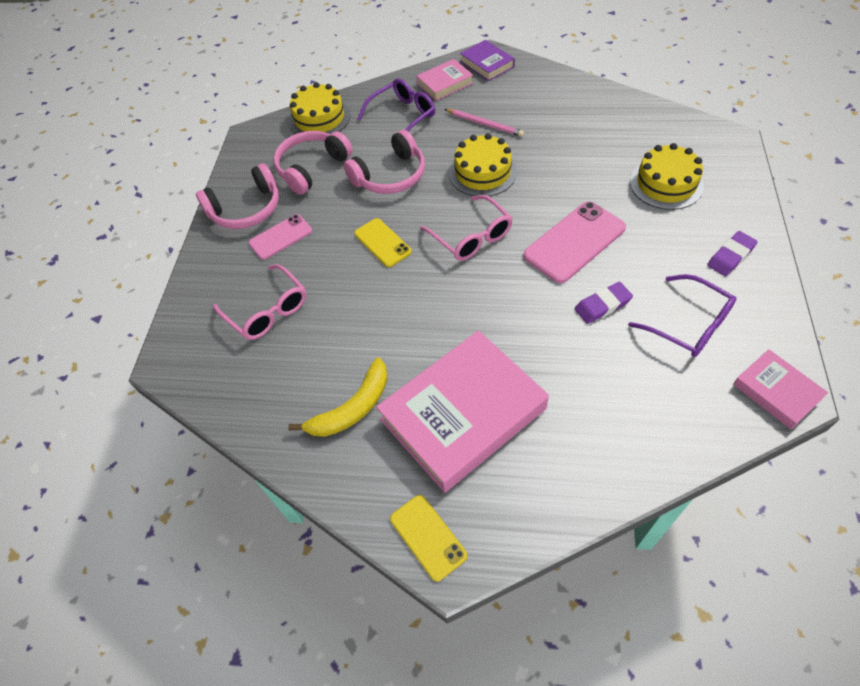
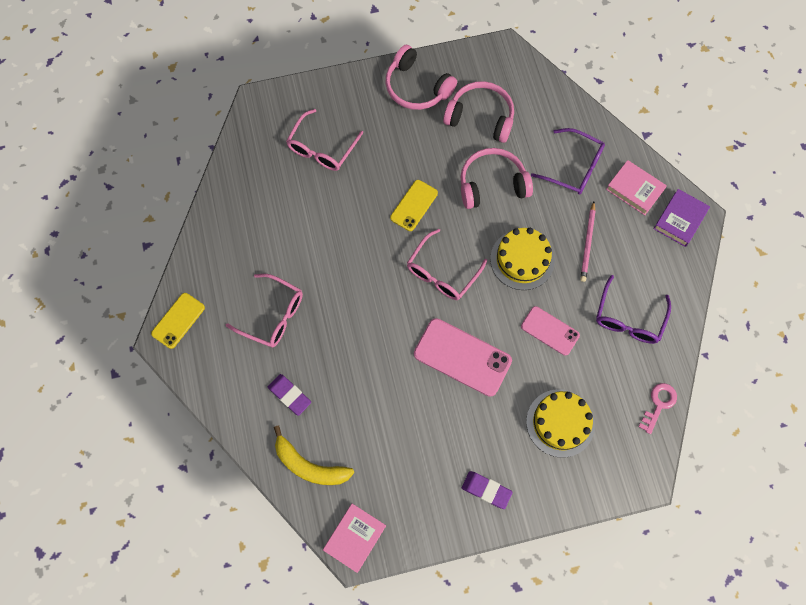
camera: 65 degrees right, 15 degrees up
pink phone [249,214,312,260] -> pink phone moved to [521,306,580,356]
yellow banana [288,357,387,437] -> yellow banana moved to [274,426,354,485]
yellow cake [289,82,351,134] -> none
pink headphones [344,130,425,194] -> pink headphones turned 135 degrees clockwise [461,148,533,209]
pink book [376,330,549,493] -> pink glasses [226,274,303,348]
purple eraser [575,282,633,324] -> purple eraser moved to [268,374,311,416]
purple glasses [628,274,736,357] -> purple glasses moved to [596,275,671,344]
none -> pink key [638,383,677,434]

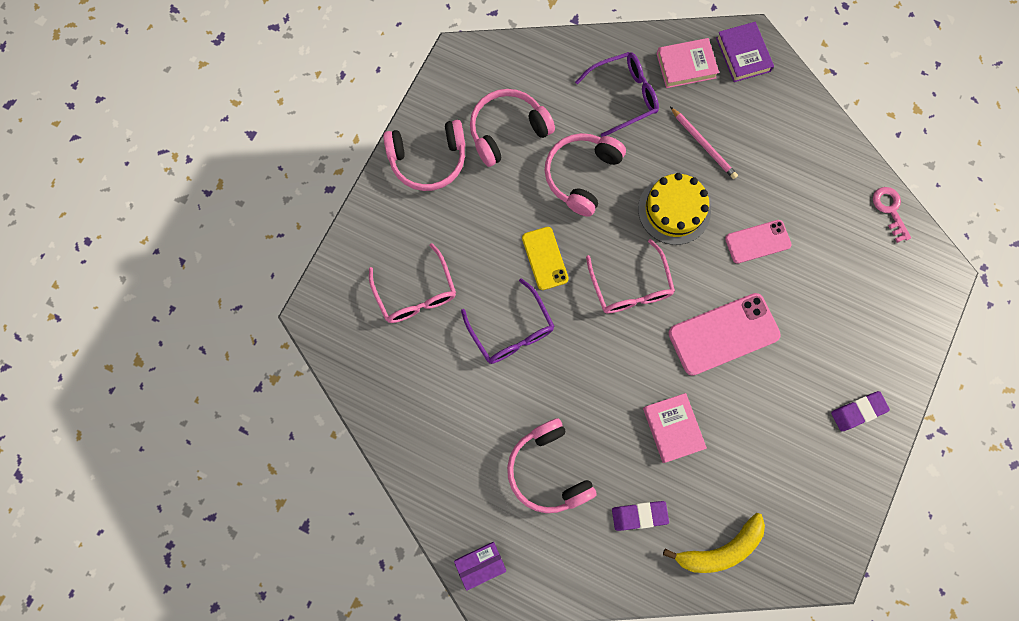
camera: 50 degrees left, 5 degrees up
yellow phone [151,293,205,349] -> purple box [454,542,506,591]
pink glasses [226,274,303,348] -> pink headphones [507,418,597,513]
pink book [323,504,386,573] -> pink book moved to [643,393,707,463]
yellow cake [526,389,595,458] -> none
purple glasses [596,275,671,344] -> purple glasses moved to [461,278,554,364]

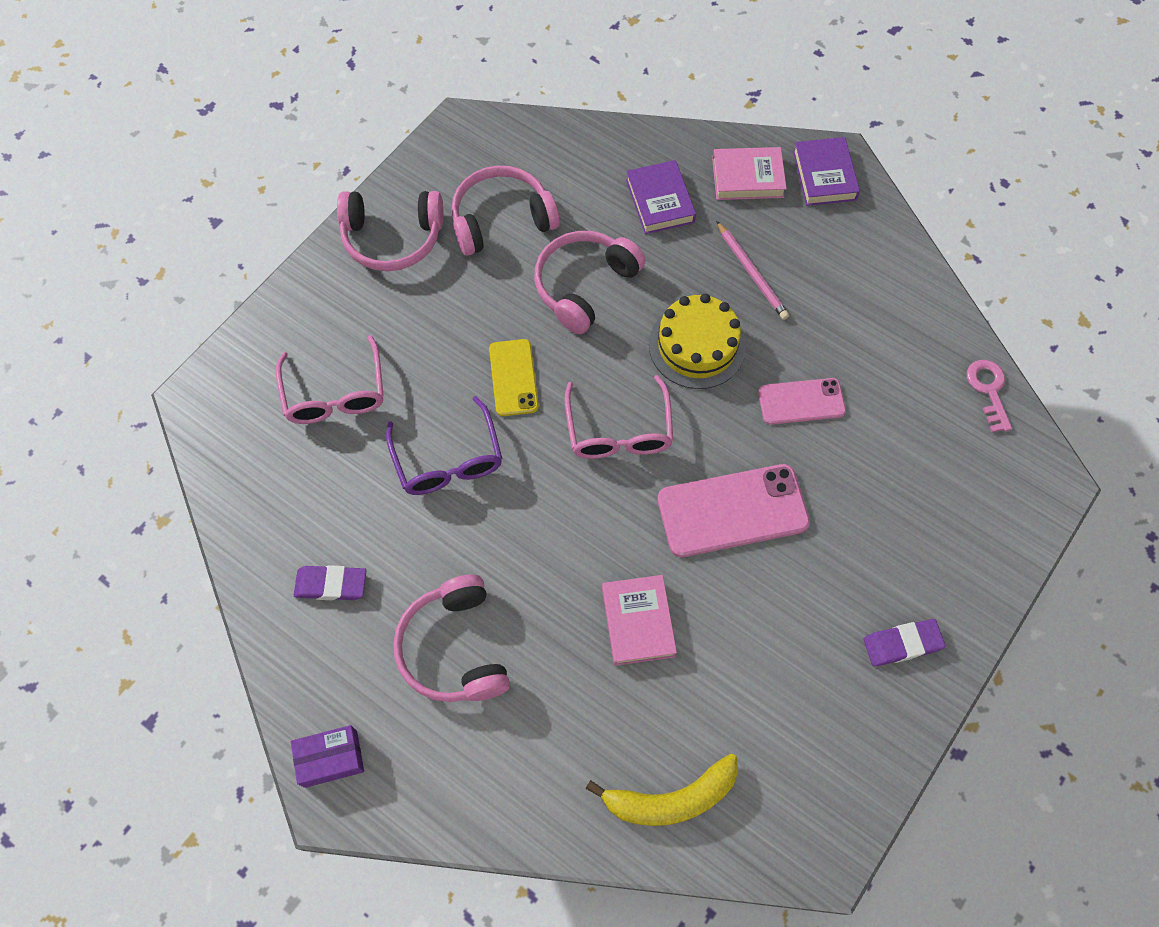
camera: 10 degrees right, 10 degrees down
purple glasses [575,52,659,137] -> purple book [626,160,696,234]
purple eraser [612,501,669,531] -> purple eraser moved to [294,565,366,600]

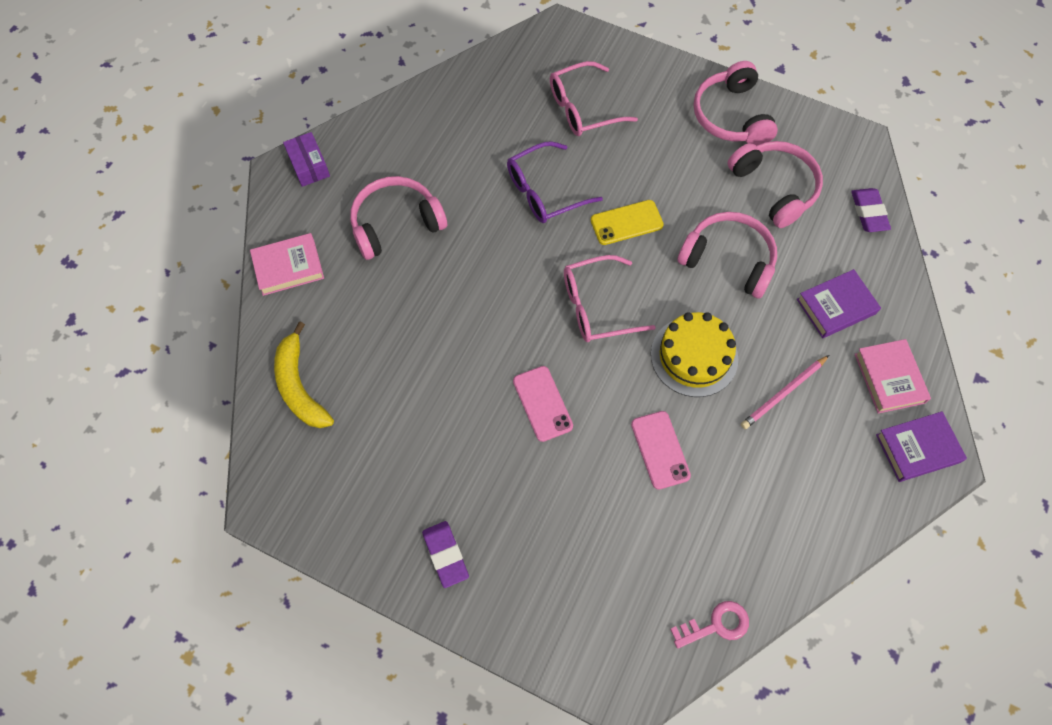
camera: 80 degrees right, 0 degrees up
purple eraser [294,565,366,600] -> purple eraser moved to [851,188,891,232]
pink book [602,575,677,666] -> pink book moved to [250,233,324,296]
pink phone [658,464,810,557] -> pink phone [513,366,573,442], size x0.61

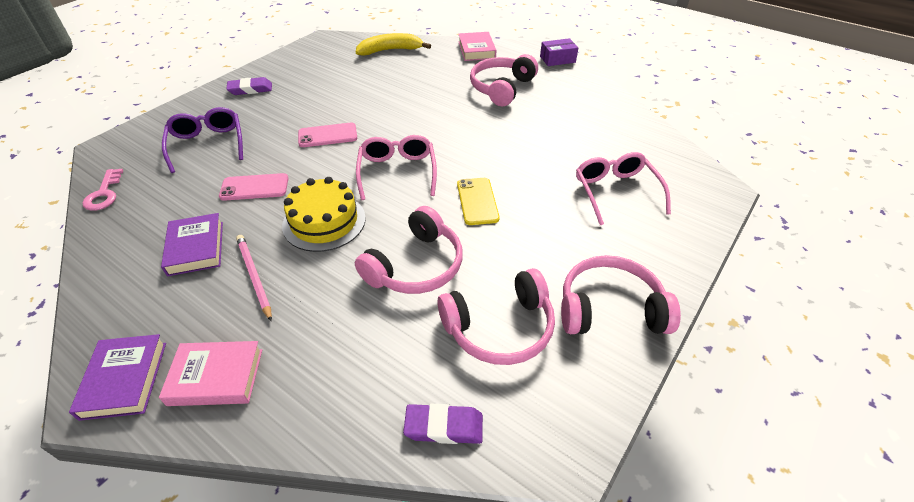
camera: 100 degrees right, 20 degrees down
pink headphones [350,176,447,260] -> pink headphones turned 135 degrees counterclockwise [470,54,538,106]
purple glasses [507,141,603,223] -> purple glasses moved to [162,107,243,173]
purple book [797,269,881,338] -> purple book moved to [161,213,223,276]

